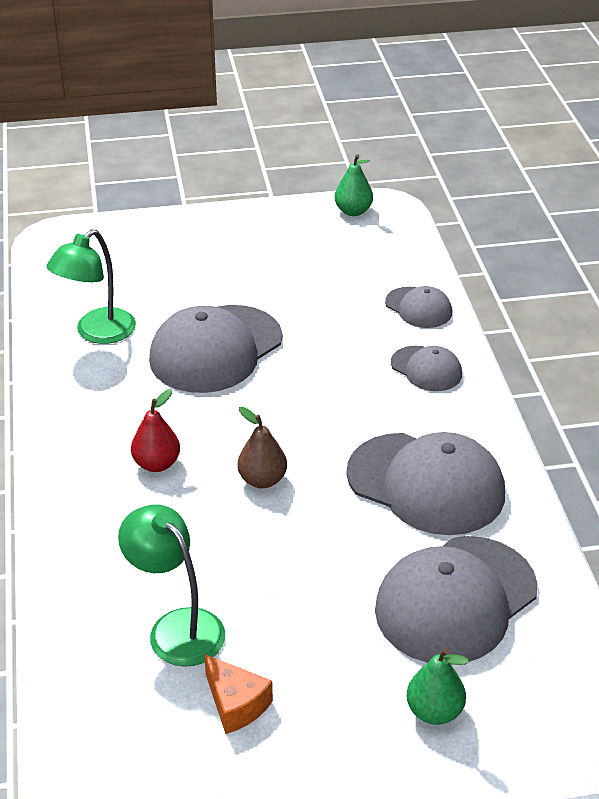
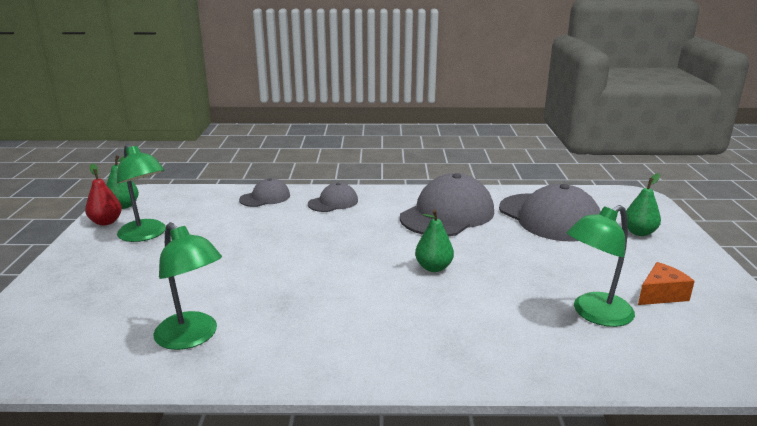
camera: 80 degrees left, 15 degrees down
red pear [131,389,180,472] -> red pear moved to [85,164,122,225]
grey cap [149,305,282,393] -> none
brown pear [237,407,287,488] -> green pear [415,209,454,272]
none -> green lamp [117,144,166,242]

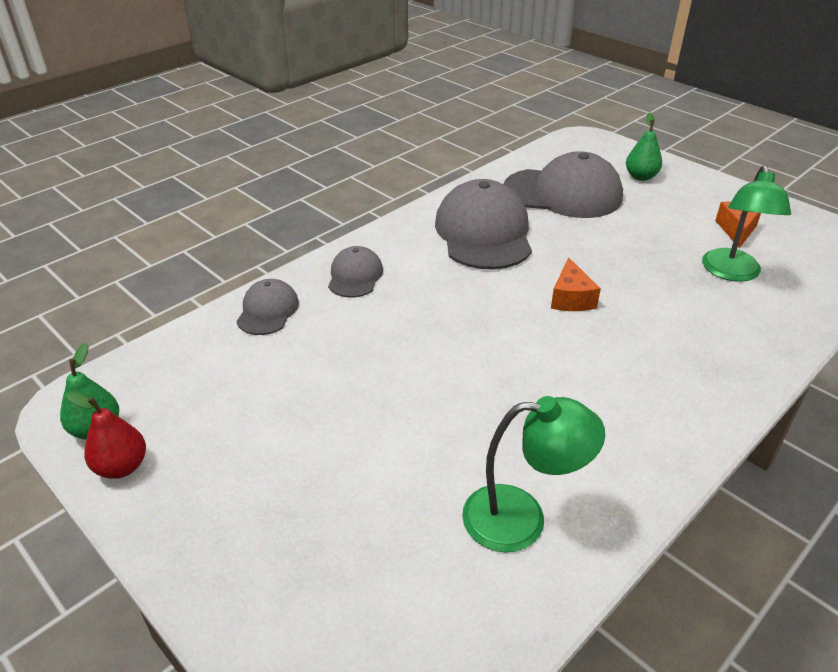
camera: 45 degrees left, 15 degrees up
green lamp [117,144,166,242] -> none
green pear [415,209,454,272] -> orange cheese [551,257,601,311]

